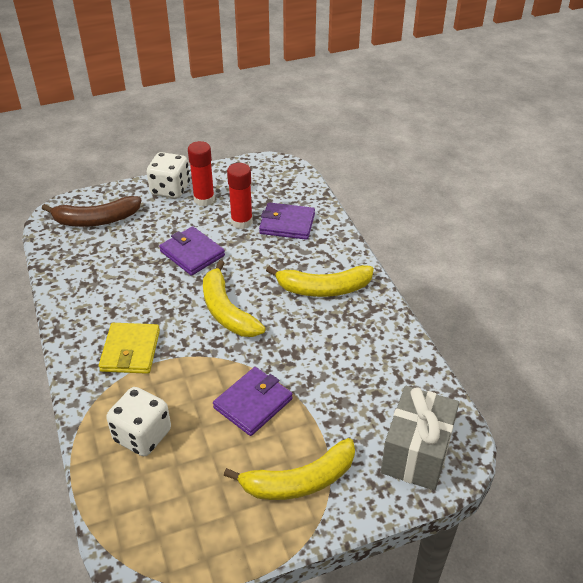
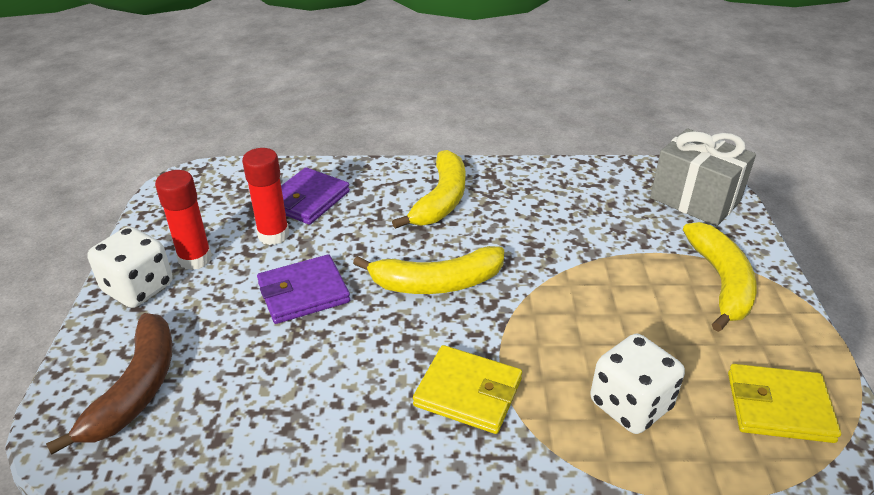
camera: 70 degrees left, 5 degrees down
purple wallet [213,367,293,436] -> none
none -> yellow wallet [728,364,841,443]

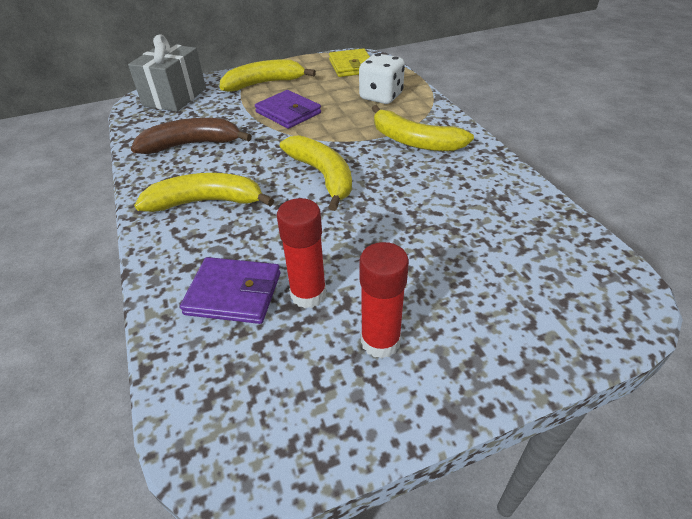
camera: 110 degrees left, 5 degrees up
brown banana [46,313,173,454] -> brown banana moved to [131,118,252,154]
white dice [87,226,173,308] -> none
purple wallet [257,254,350,324] -> purple wallet moved to [255,90,321,129]
yellow wallet [413,345,522,434] -> yellow banana [372,105,474,151]

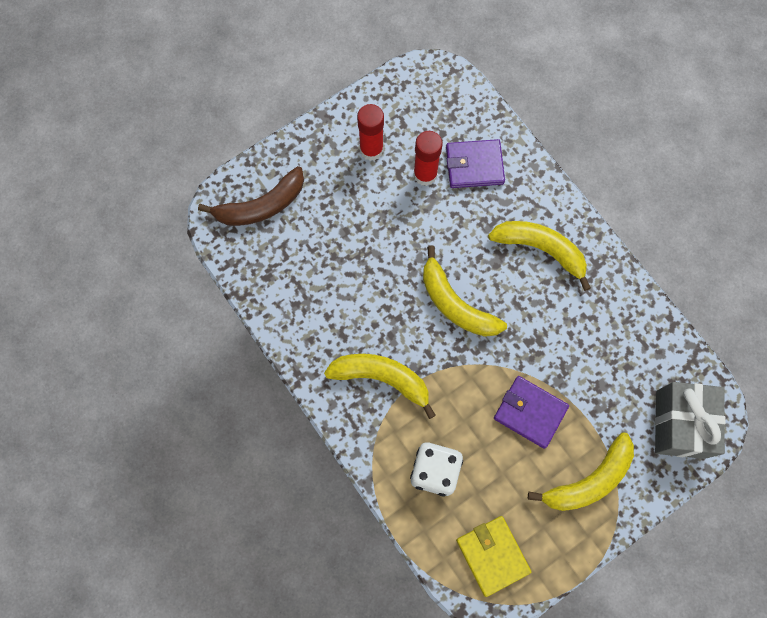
camera: 165 degrees right, 30 degrees up
brown banana [131,118,252,154] -> brown banana moved to [198,166,304,226]
yellow banana [134,173,274,212] -> yellow banana turned 135 degrees counterclockwise [488,221,591,291]

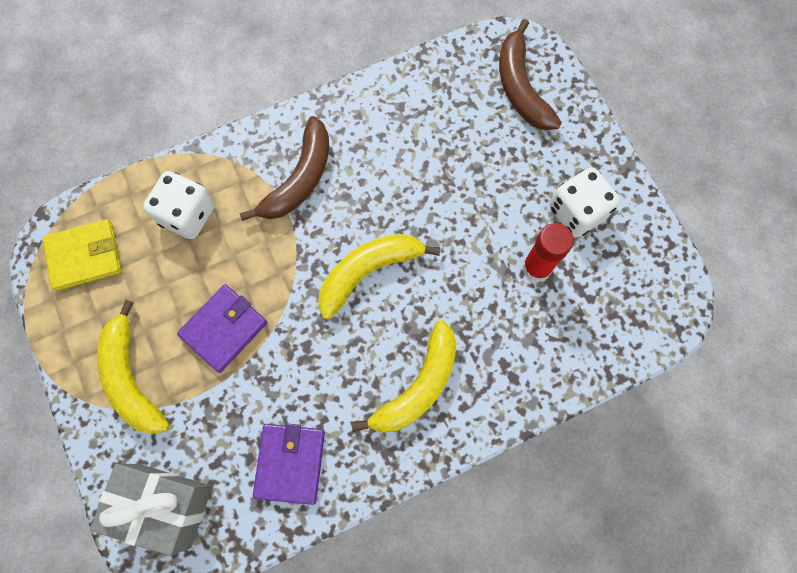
camera: 100 degrees right, 0 degrees up
yellow banana [324,354,436,419] -> brown banana [240,116,329,221]
red glue stick [357,104,384,161] -> white dice [550,167,620,237]
purple wallet [446,139,505,188] -> purple wallet moved to [253,423,325,505]

